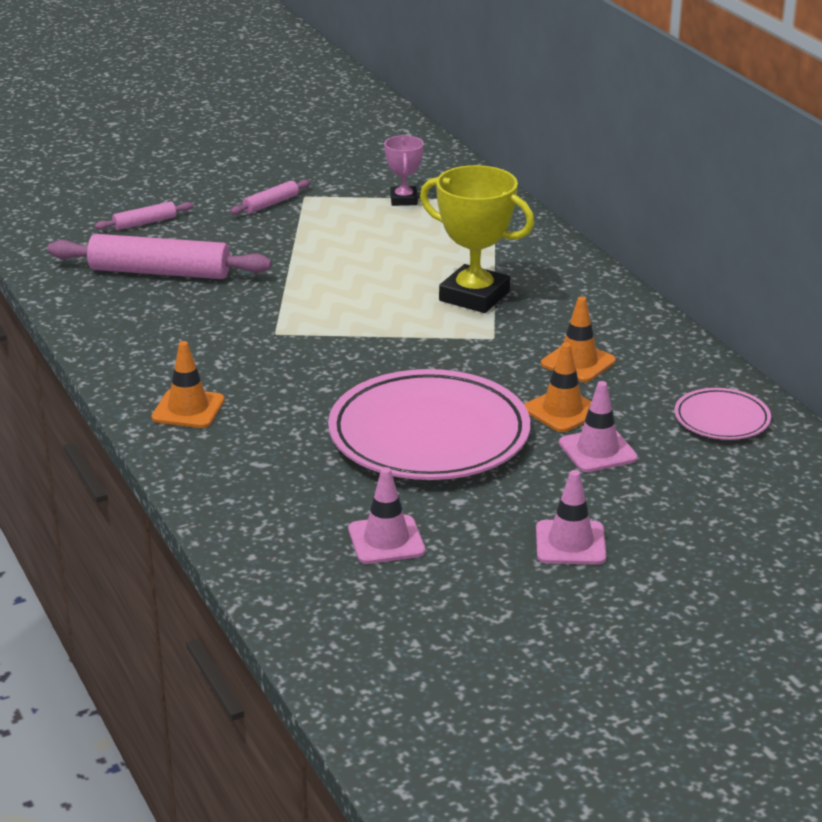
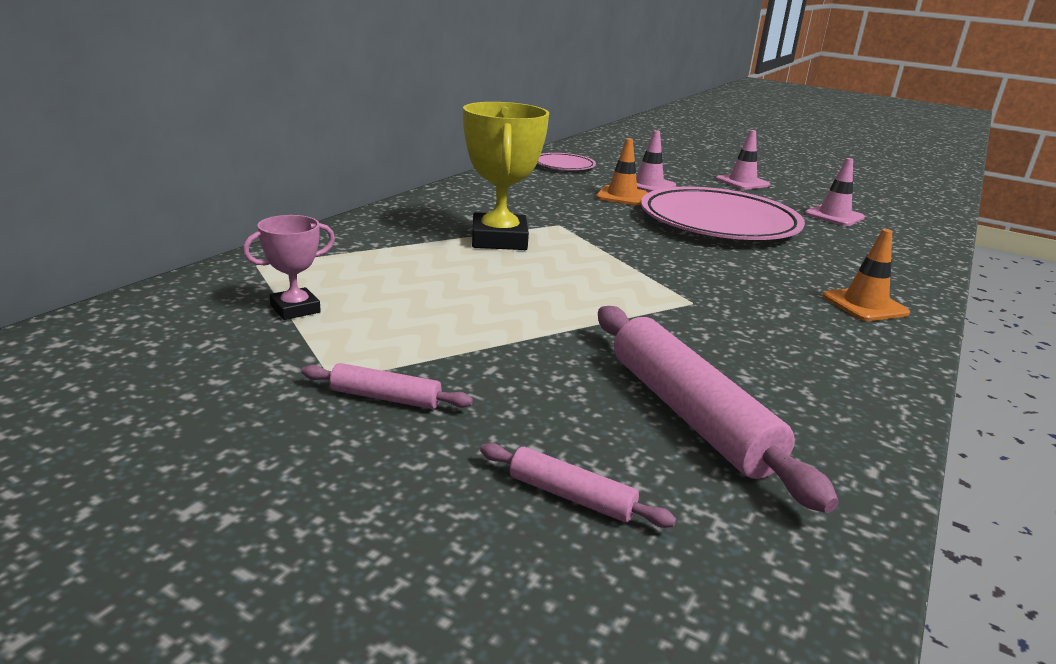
camera: 125 degrees left, 5 degrees down
orange traffic cone [541,297,616,382] -> none

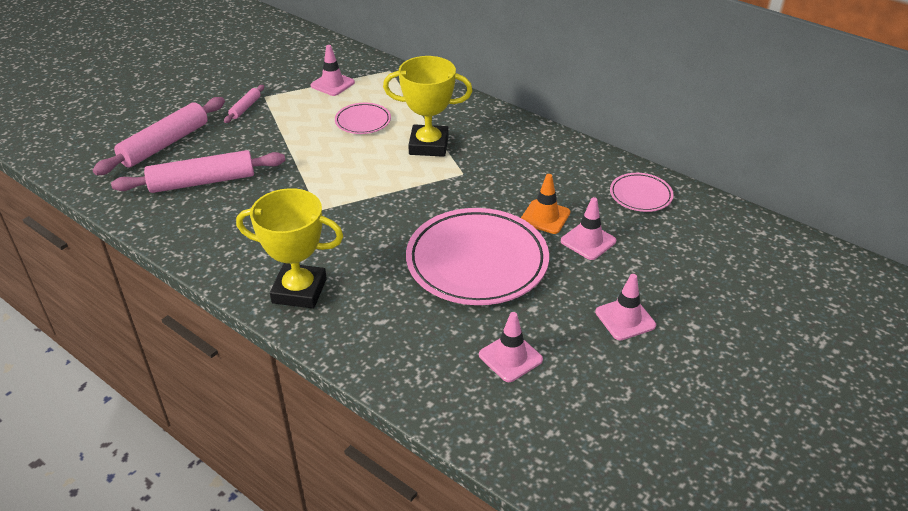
camera: 100 degrees right, 15 degrees up
pink trophy [243,215,335,320] -> pink traffic cone [311,45,355,96]
pink rolling pin [480,443,676,528] -> pink rolling pin [93,97,225,175], size x2.09
orange traffic cone [823,229,910,321] -> yellow trophy [236,188,343,309]
none -> pink plate [335,103,391,134]

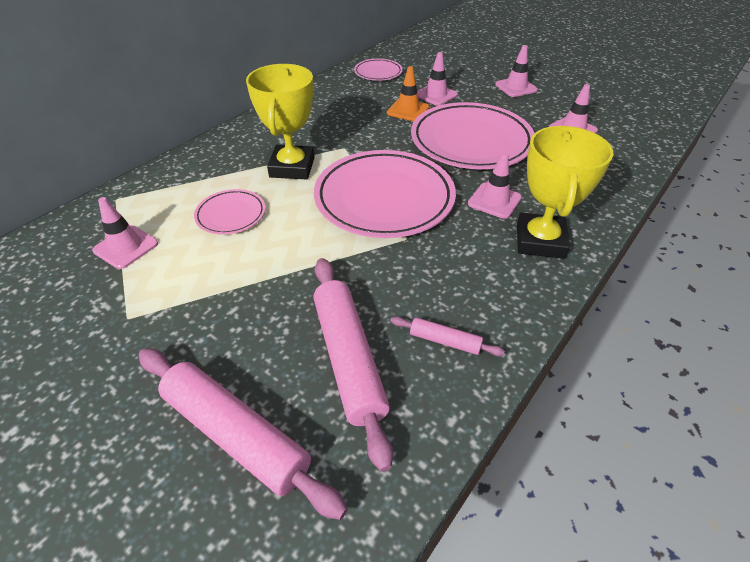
camera: 90 degrees left, 5 degrees up
pink rolling pin [224,85,264,123] -> pink rolling pin moved to [390,316,505,356]
none -> pink plate [314,150,456,238]
none -> pink traffic cone [468,152,522,219]

